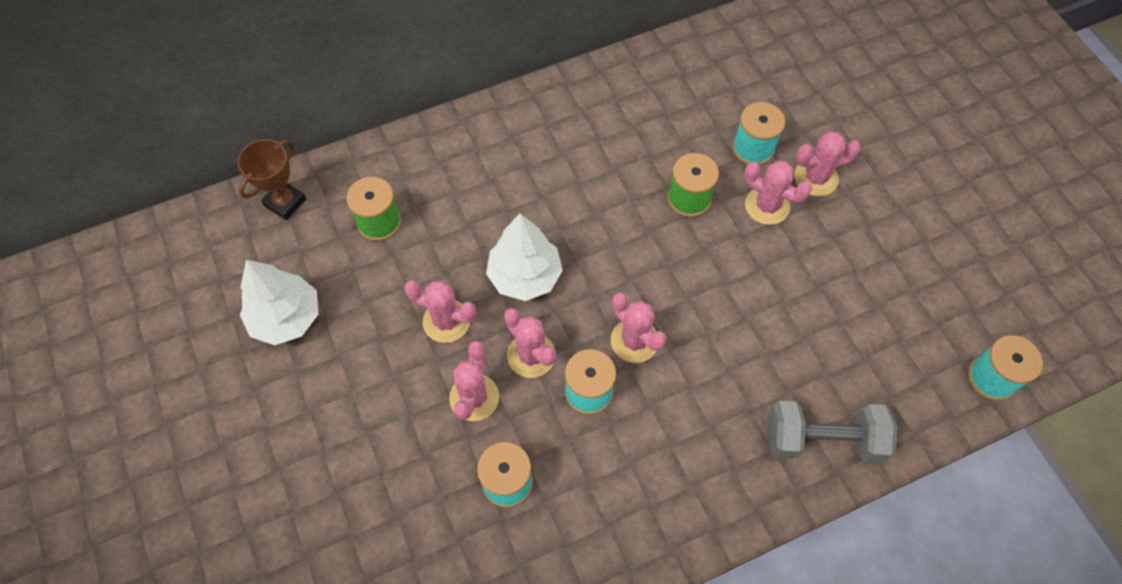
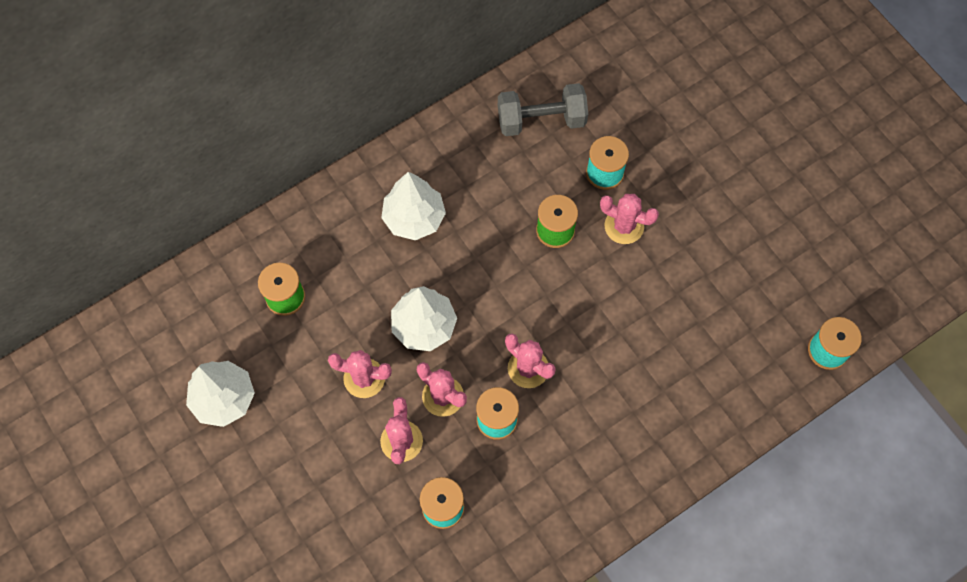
camera: 10 degrees left, 5 degrees up
brown trophy [237,139,306,220] -> none
grey dumbbell [767,401,897,463] -> grey dumbbell moved to [498,83,588,136]
pink cactus [794,132,861,196] -> none
none -> white tree [381,172,446,240]

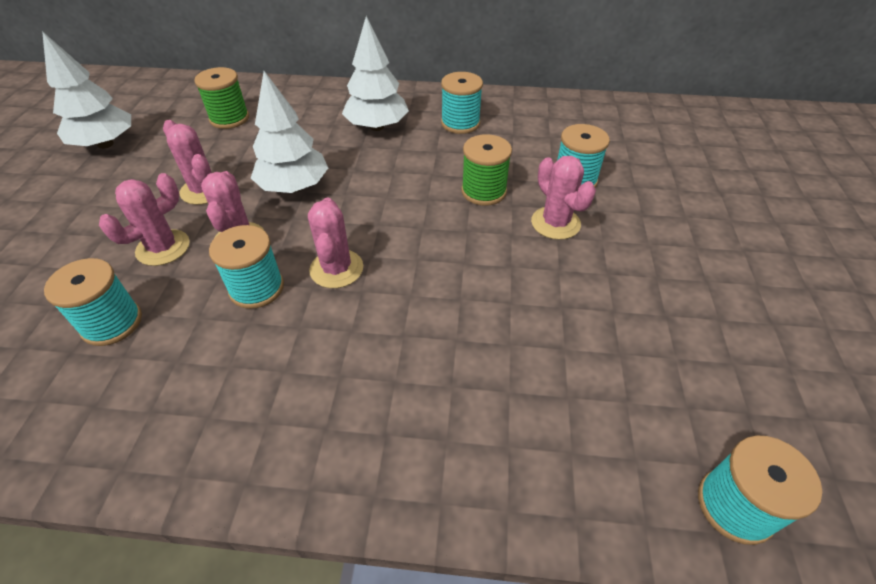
camera: 40 degrees right, 20 degrees down
grey dumbbell [498,83,588,136] -> none
none -> turquoise spool [441,72,483,134]

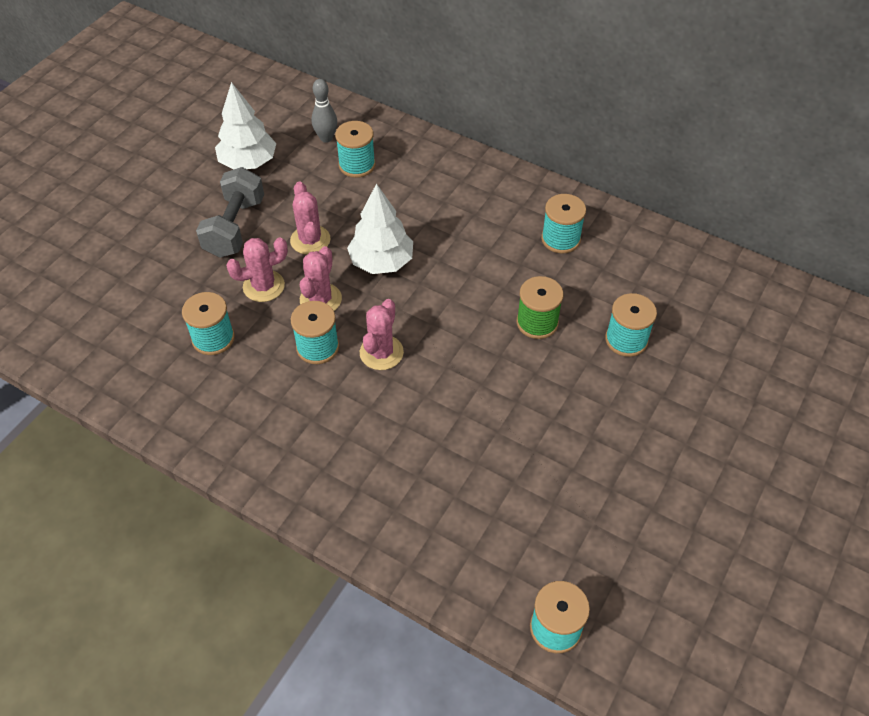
camera: 25 degrees right, 5 degrees up
green spool [194,67,249,129] -> turquoise spool [335,121,375,178]
white tree [342,16,409,131] -> none
pink cactus [531,156,596,240] -> none
none -> grey dumbbell [196,167,264,258]
none -> grey bowling pin [311,79,337,143]

